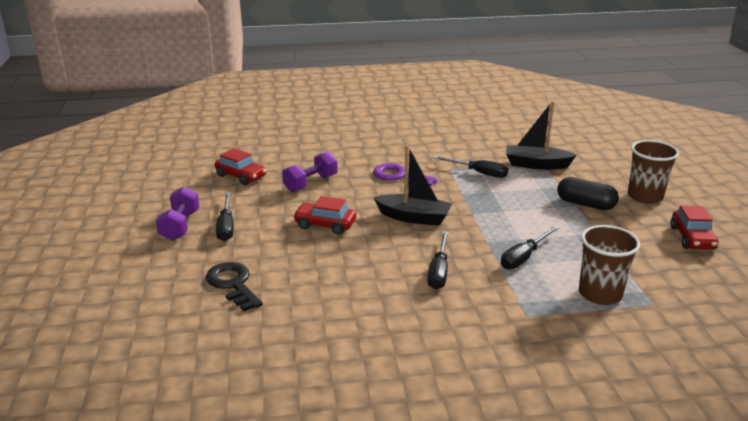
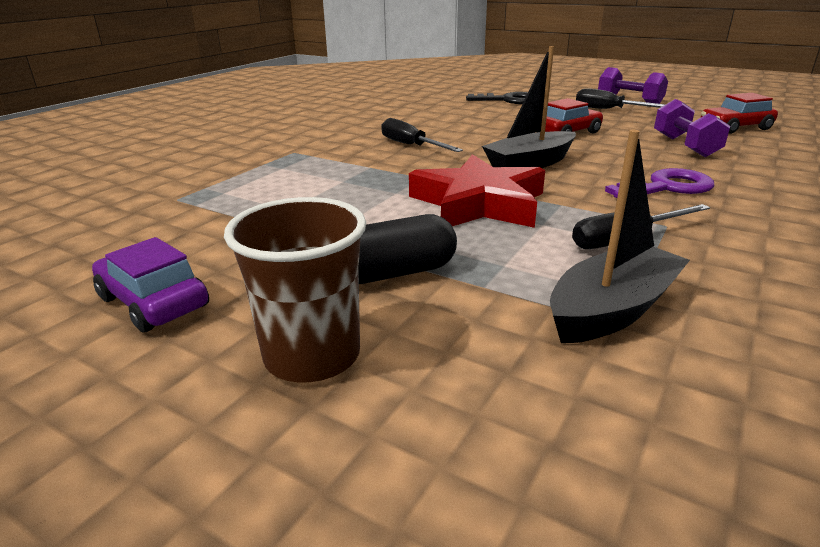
camera: 130 degrees right, 0 degrees up
black screwdriver [501,226,560,269] -> none
brown cup [579,225,640,305] -> none
red car [670,205,718,250] -> purple car [92,237,209,332]
none -> red star [409,154,545,228]

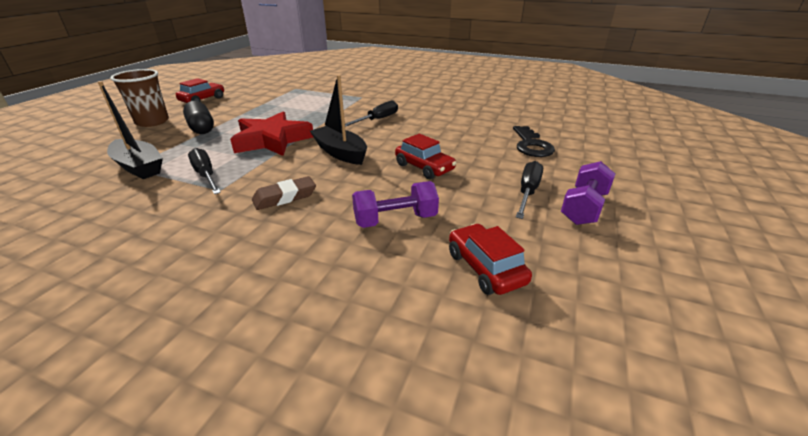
camera: 80 degrees right, 5 degrees up
purple car [92,237,209,332] -> red car [176,78,224,103]
purple key [605,168,715,198] -> brown eraser [252,176,316,210]

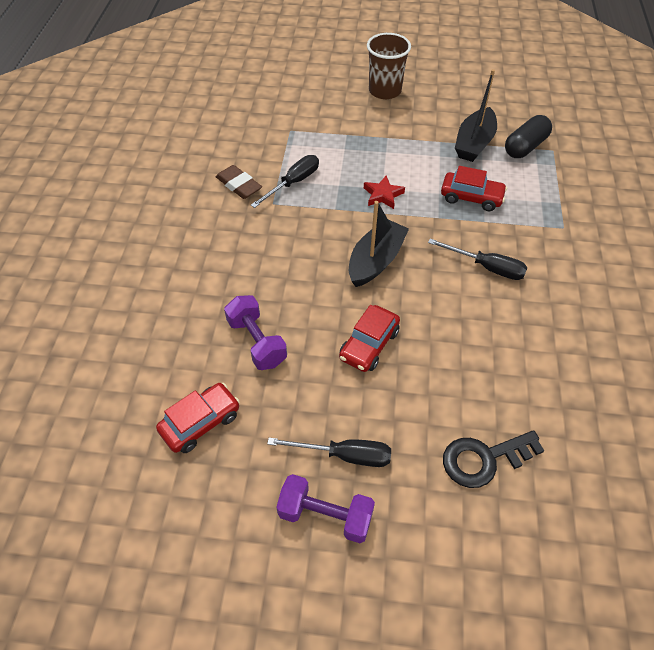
camera: 75 degrees right, 20 degrees up
black boat [98,81,163,179] -> black boat moved to [455,69,497,162]
red car [176,78,224,103] -> red car moved to [441,166,507,211]
black capsule [183,101,214,134] -> black capsule moved to [505,115,552,158]
red star [230,111,313,156] -> red star [364,175,405,209], size x0.47
brown eraser [252,176,316,210] -> brown eraser moved to [216,165,262,199]

